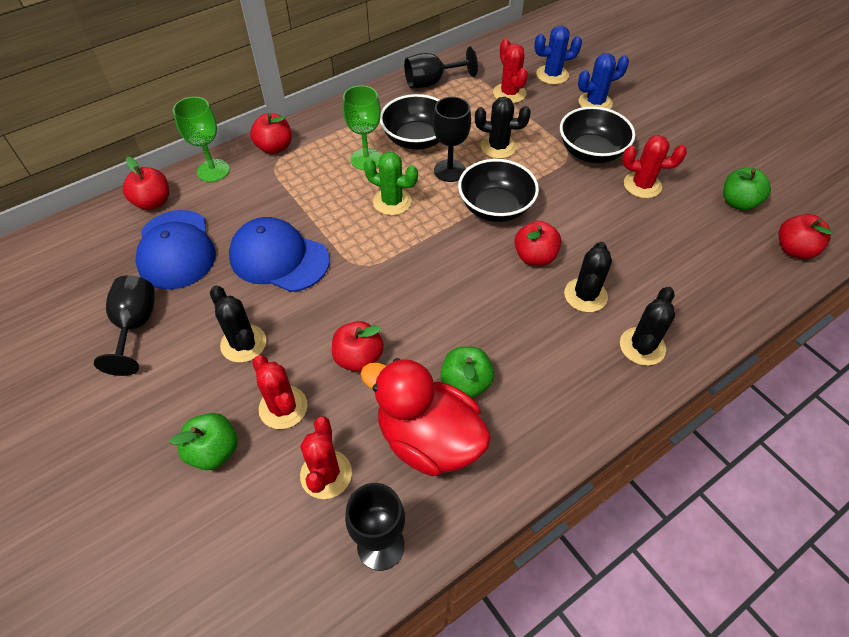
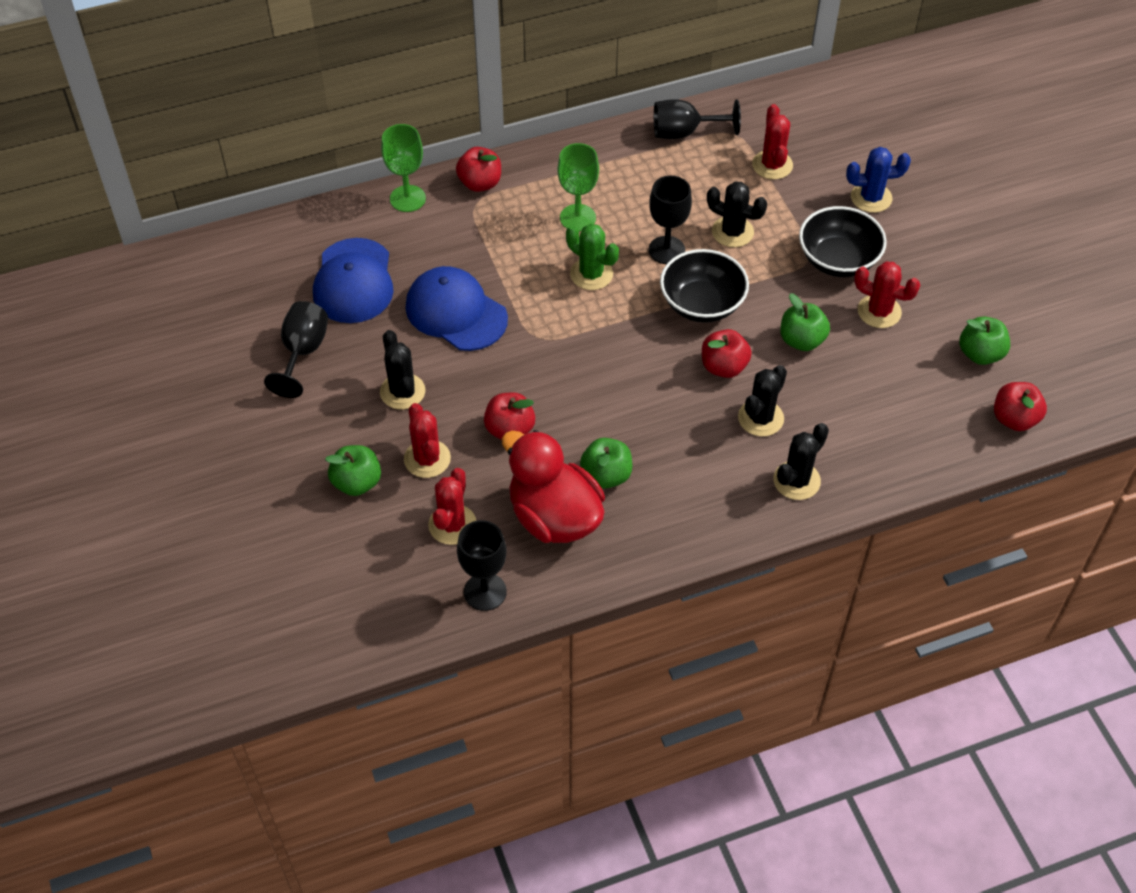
camera: 15 degrees right, 0 degrees up
red apple [123,157,169,210] -> none
black bowl [380,94,440,150] -> none
blue cactus [534,25,582,85] -> none
none -> green apple [780,294,830,351]

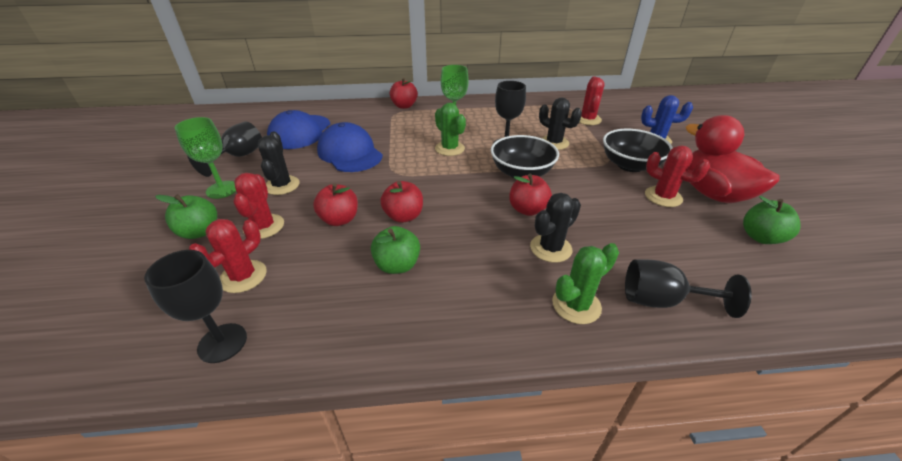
camera: 15 degrees right, 15 degrees down
green goblet [381,124,426,212] -> green goblet moved to [175,117,236,199]
red duck [502,430,605,543] -> red duck moved to [686,115,780,203]
black goblet [654,99,741,139] -> black goblet moved to [625,259,752,318]
black cactus [773,423,829,500] -> green cactus [552,243,619,324]
green apple [780,294,830,351] -> none
red apple [994,382,1047,431] -> red apple moved to [381,181,423,223]

